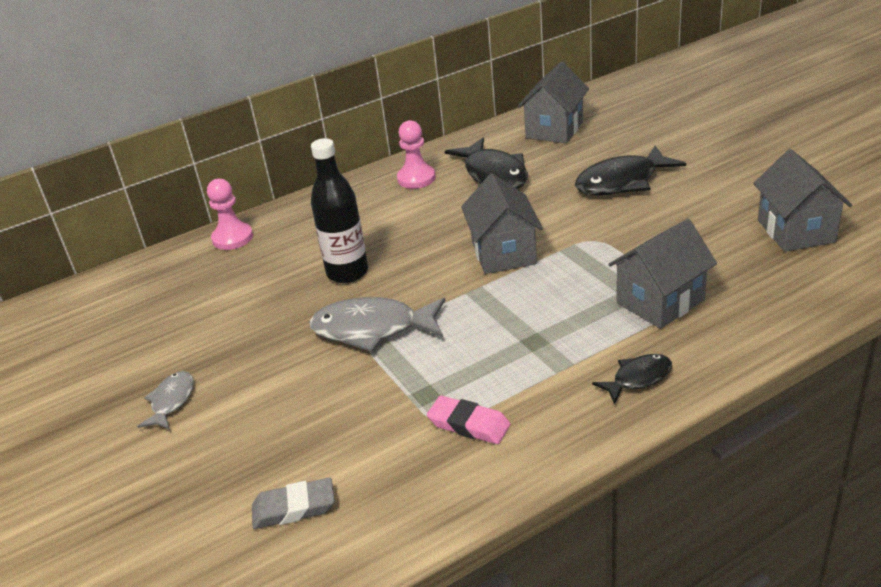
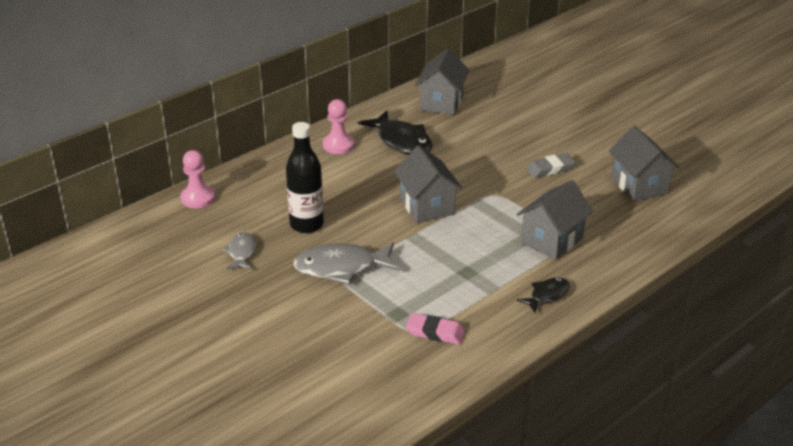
camera: 15 degrees left, 0 degrees up
grey fish [137,371,194,429] -> grey fish moved to [222,232,256,269]
grey eraser [252,478,335,529] -> grey eraser moved to [526,153,576,178]
black fish [575,145,686,195] -> none

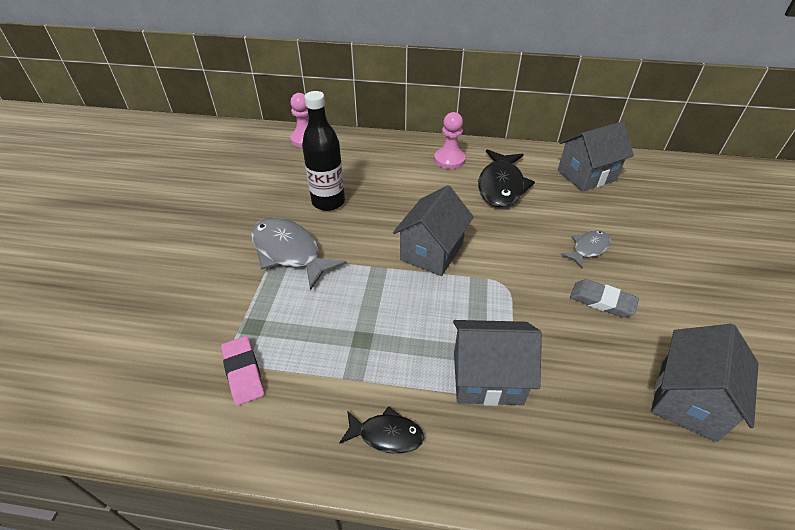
camera: 50 degrees right, 10 degrees up
grey fish [222,232,256,269] -> grey fish moved to [561,230,611,268]

